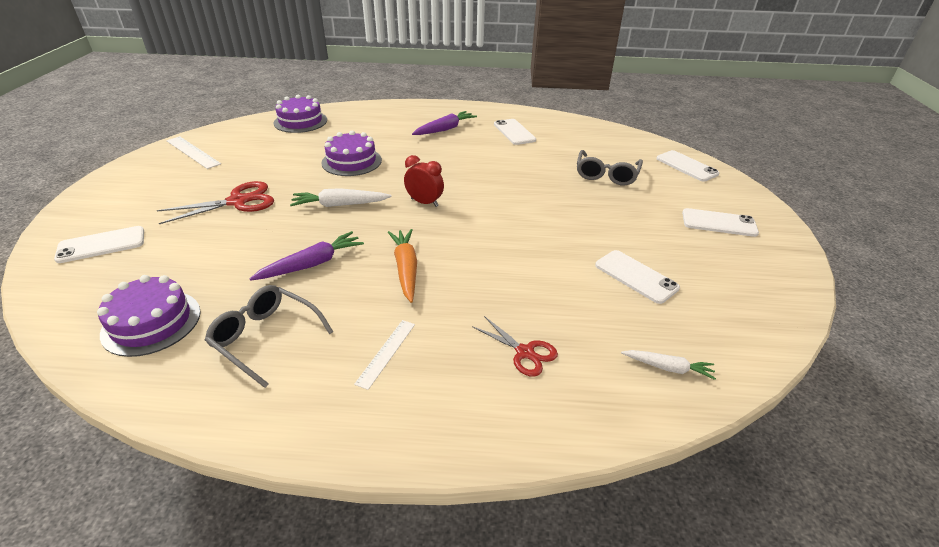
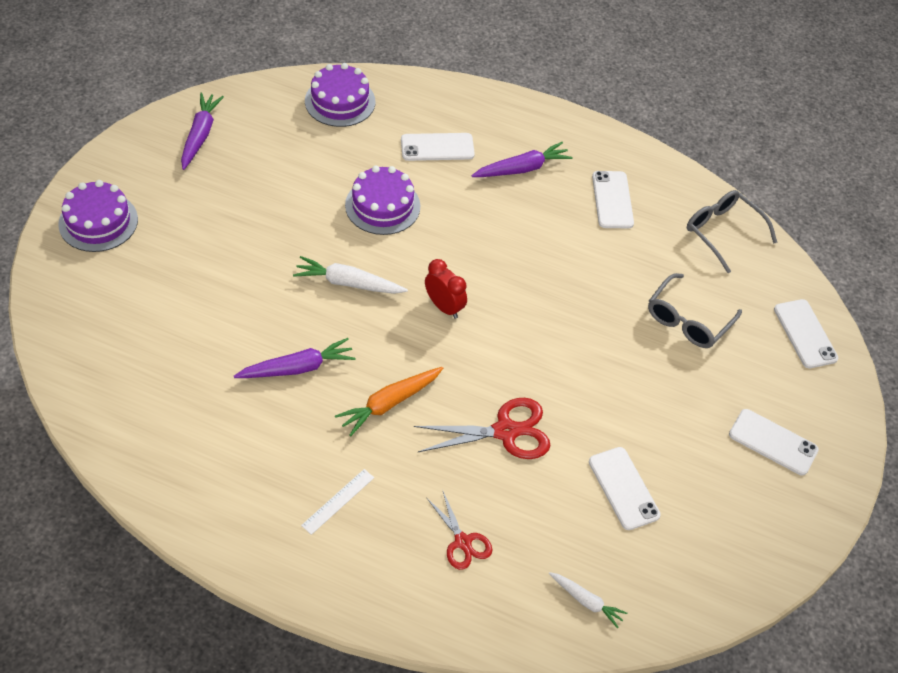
camera: 15 degrees right, 15 degrees up
white phone [54,226,144,263] -> white phone moved to [401,133,475,161]
purple cake [97,275,201,357] -> purple cake moved to [58,180,138,252]
red scissors [157,181,274,224] -> red scissors moved to [414,398,550,459]
white ruler [166,136,221,169] -> purple carrot [181,93,224,170]
grey glasses [205,285,333,388] -> grey glasses moved to [687,190,777,273]
orange carrot [388,229,417,303] -> orange carrot turned 135 degrees counterclockwise [335,367,443,436]

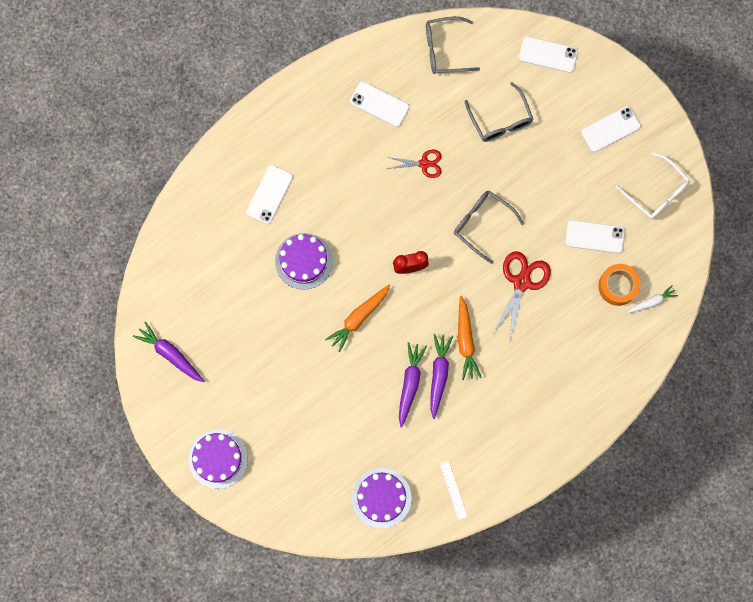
camera: 55 degrees left, 25 degrees up
white carrot [293,256,408,294] -> orange carrot [325,285,390,352]
white ruler [301,469,374,535] -> white ruler moved to [440,460,467,520]
purple cake [305,63,375,127] -> purple cake moved to [352,468,412,528]
red scissors [426,489,492,570] -> red scissors moved to [387,150,442,178]
purple carrot [471,142,573,177] -> purple carrot moved to [430,334,453,419]
none -> grey glasses [454,191,524,264]
none -> orange tape [598,264,640,306]
none -> white glasses [616,152,690,219]

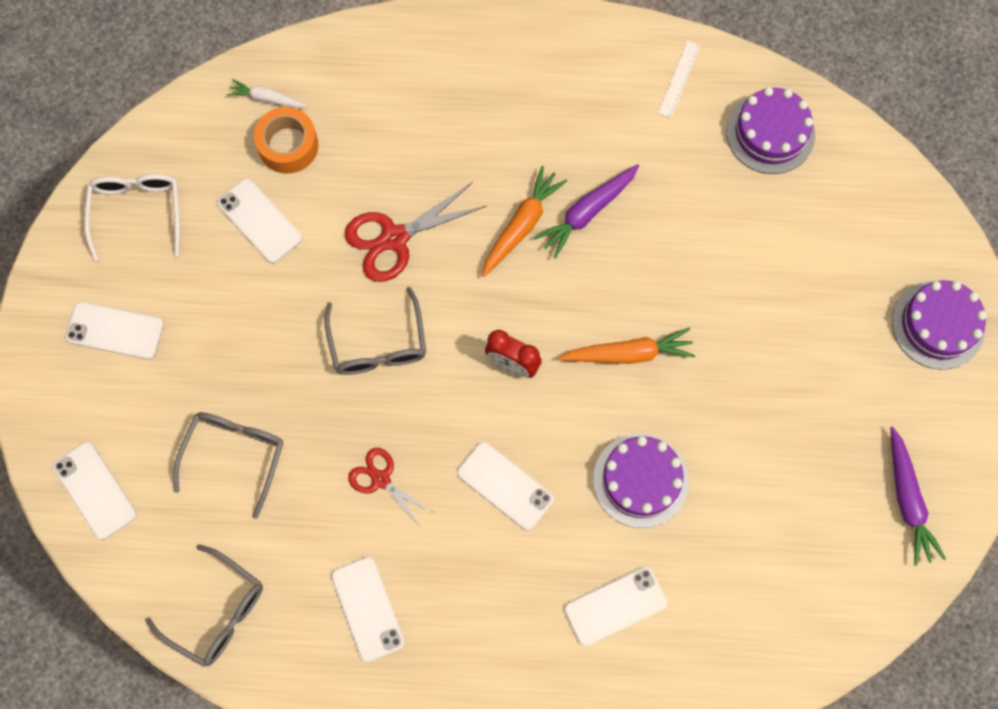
camera: 140 degrees left, 5 degrees down
purple carrot [399,342,427,428] -> none
none -> white phone [457,442,554,530]

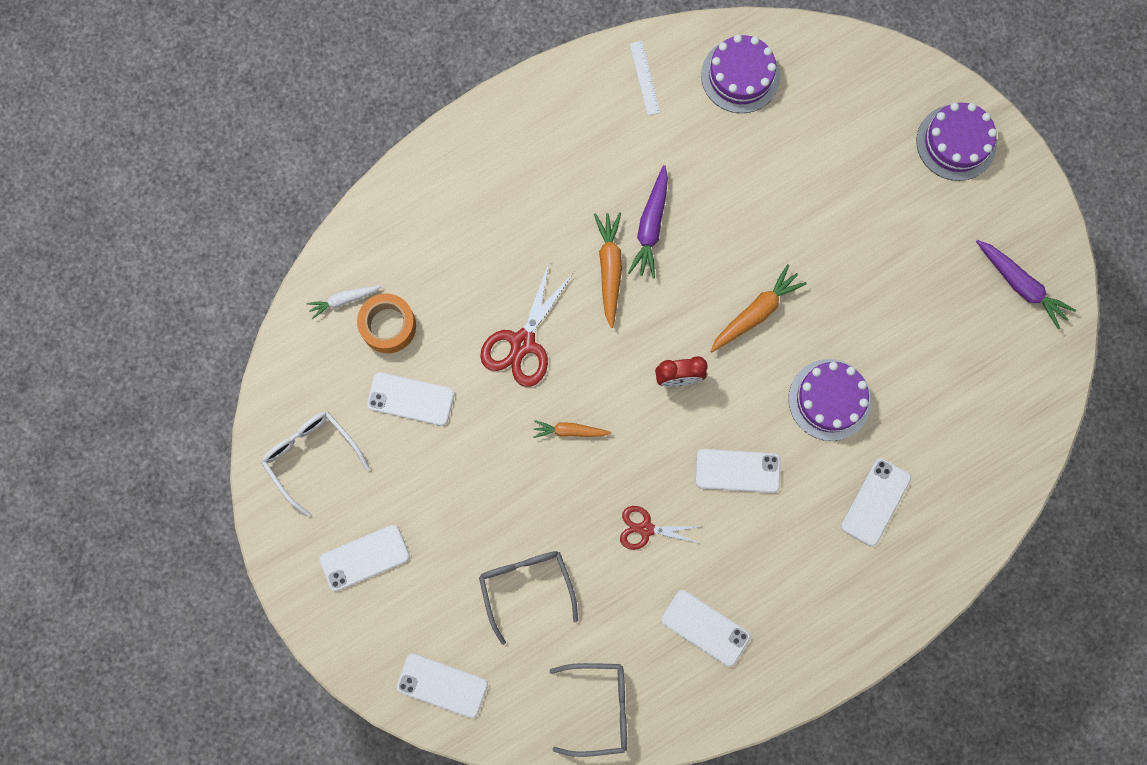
camera: 35 degrees left, 5 degrees up
grey glasses [324,287,426,375] -> orange carrot [533,420,611,438]

